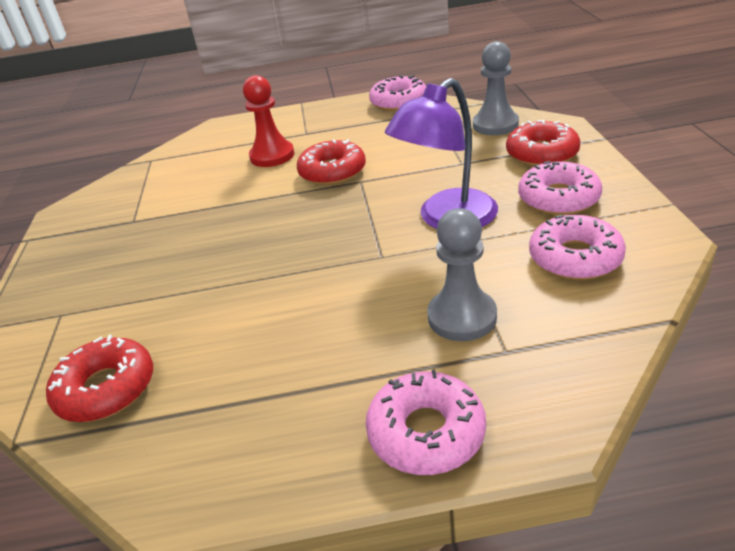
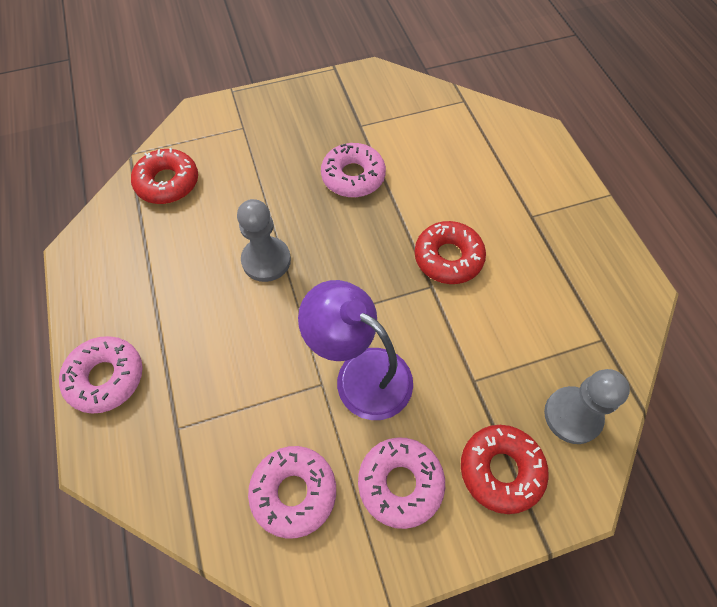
camera: 75 degrees right, 25 degrees up
red pawn [243,75,294,167] -> none
pink donut [369,75,426,111] -> pink donut moved to [321,143,386,197]
grey pawn [427,208,497,341] -> grey pawn moved to [237,199,291,282]

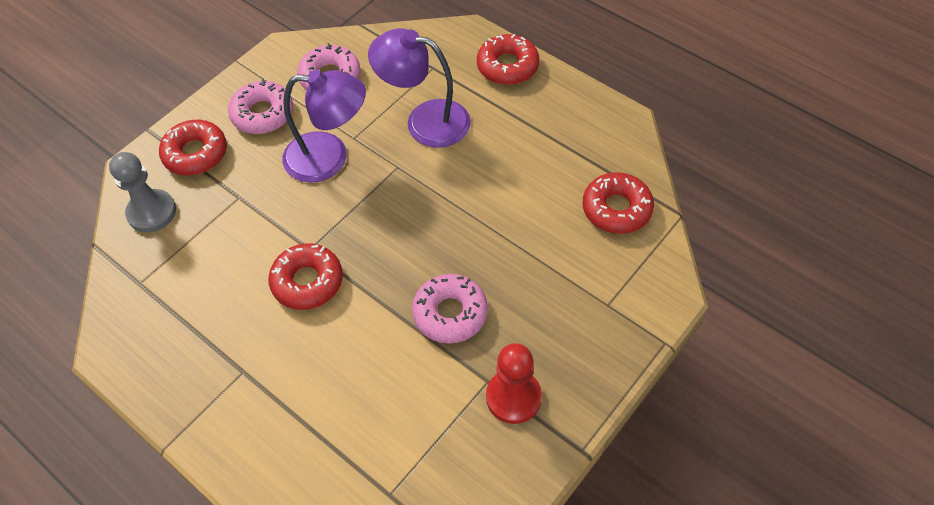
camera: 150 degrees right, 5 degrees down
pink donut [59,336,143,414] -> red donut [477,34,539,85]
grey pawn [237,199,291,282] -> none
none -> purple lamp [368,28,471,148]
none -> red pawn [486,343,542,424]

